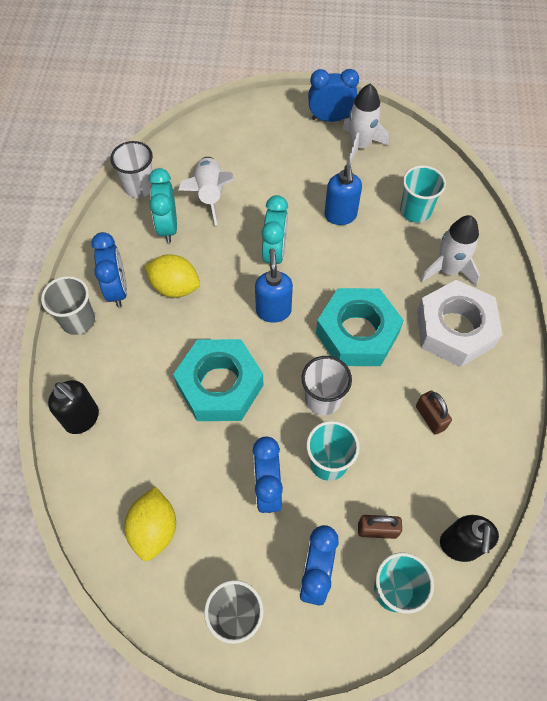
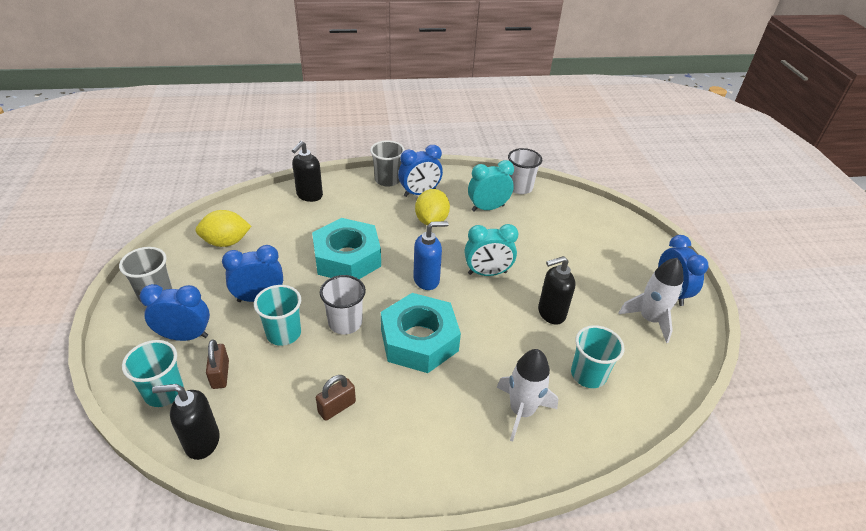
camera: 75 degrees right, 20 degrees down
white rocket [179,157,235,226] -> none
blue soap dispenser [324,164,362,225] -> black soap dispenser [538,256,575,325]
white nut [417,280,503,367] -> none

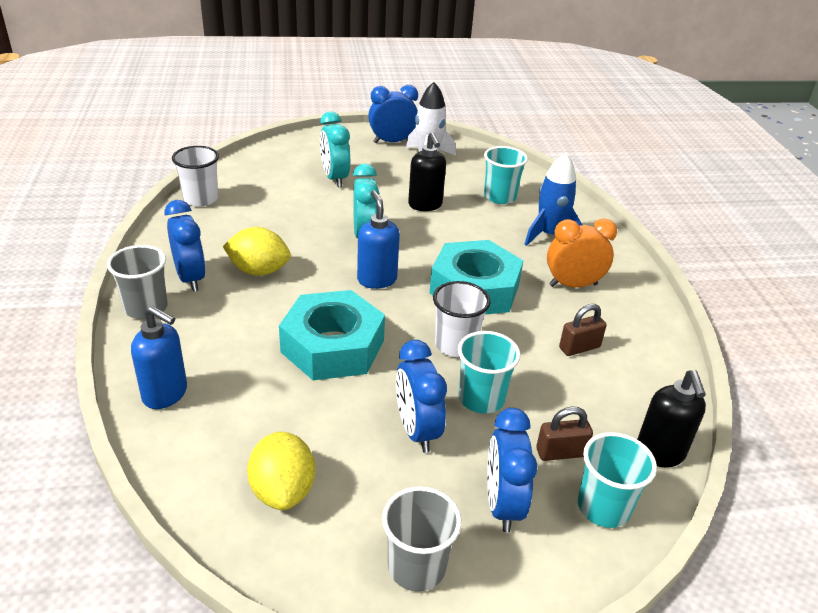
camera: 90 degrees left, 5 degrees down
black soap dispenser [292,141,323,202] -> blue soap dispenser [131,306,187,409]
brown padlock [316,375,356,421] -> brown padlock turned 75 degrees counterclockwise [559,304,607,356]
turquoise clock [468,160,514,211] -> turquoise clock moved to [320,112,350,187]
white rocket [497,349,558,442] -> blue rocket [524,153,582,246]
none -> orange clock [547,218,617,288]

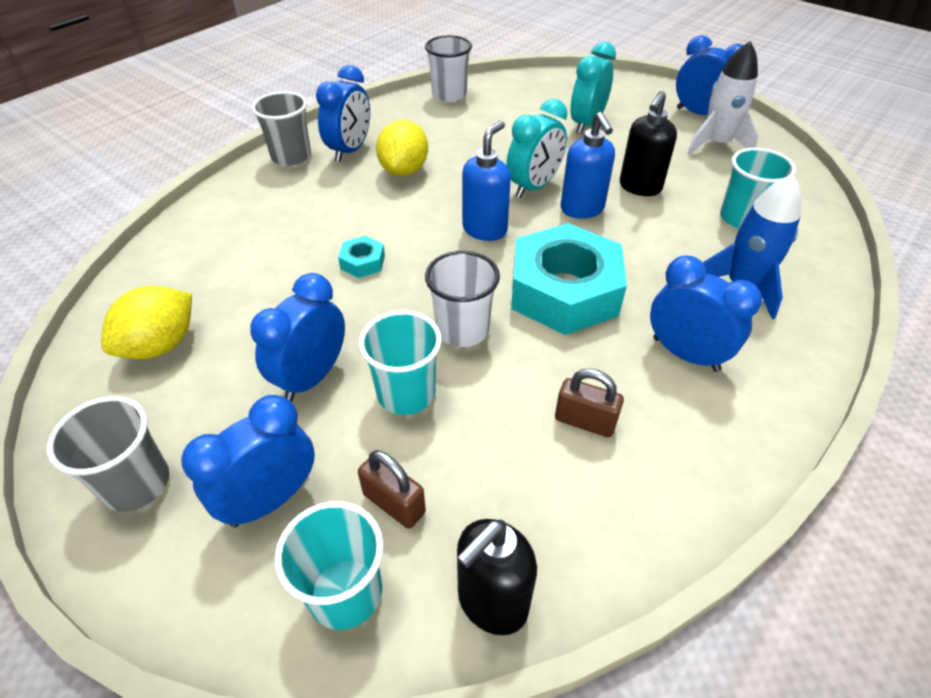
camera: 50 degrees right, 10 degrees up
blue soap dispenser [131,306,187,409] -> blue soap dispenser moved to [561,112,615,219]
yellow lemon [223,227,291,276] -> yellow lemon turned 45 degrees clockwise [376,120,428,176]
turquoise nut [279,290,385,380] -> turquoise nut [338,236,385,278], size x0.41
orange clock [547,218,617,288] -> blue clock [650,255,762,372]

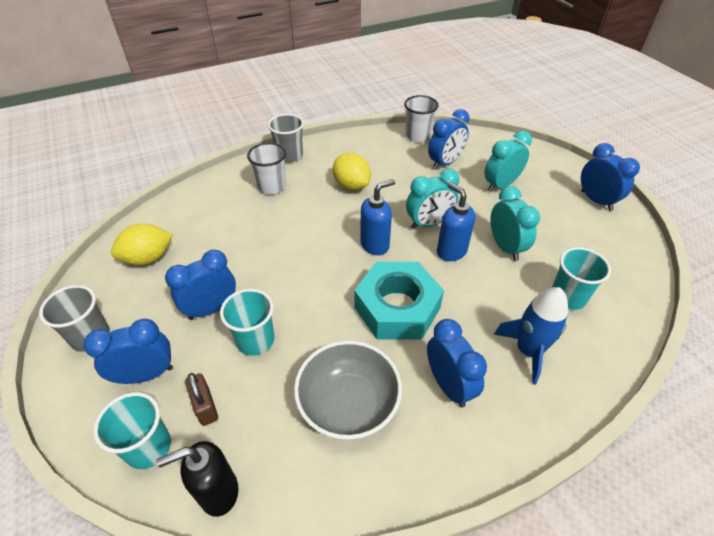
camera: 25 degrees right, 0 degrees up
blue clock [316,65,370,162] -> blue clock moved to [428,109,470,170]
turquoise nut [338,236,385,278] -> none
yellow lemon [376,120,428,176] -> yellow lemon turned 75 degrees counterclockwise [333,153,371,190]
white cup [425,251,500,347] -> white cup moved to [247,143,286,194]
brown padlock [555,369,624,437] -> grey bowl [294,341,402,440]
blue soap dispenser [561,112,615,219] -> blue soap dispenser turned 135 degrees clockwise [437,182,476,261]
black soap dispenser [620,91,677,196] -> turquoise clock [490,186,540,261]
white rocket [687,41,758,155] -> none

